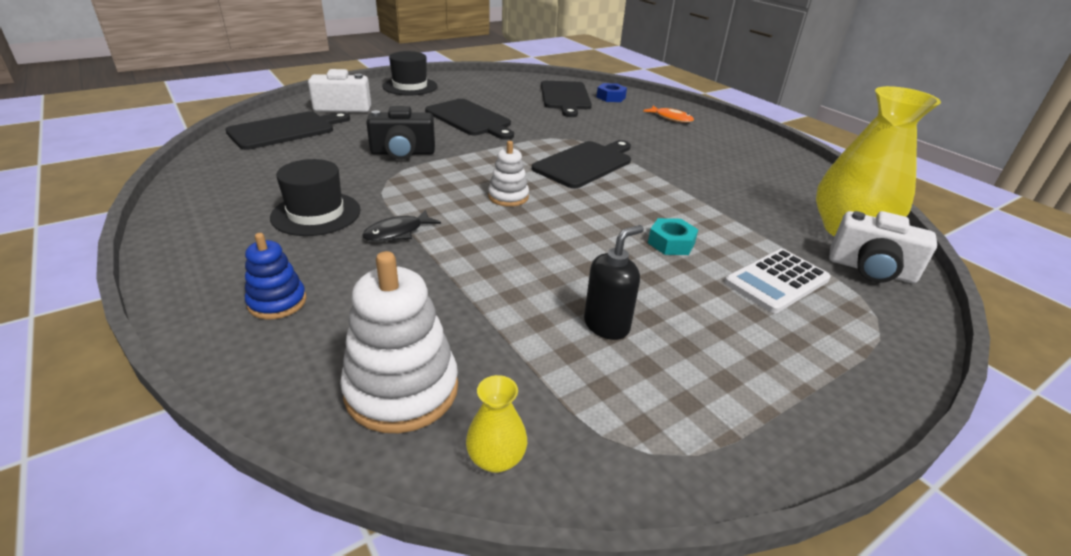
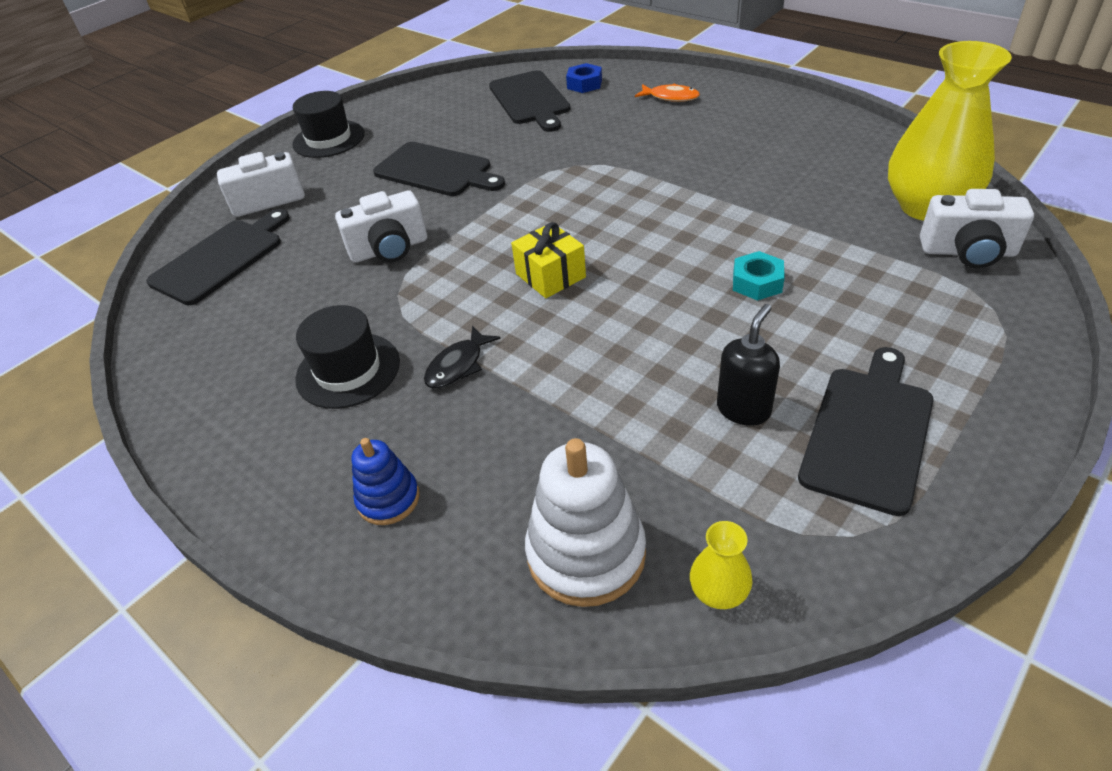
camera: 10 degrees left, 10 degrees up
black camera [366,106,435,160] -> white camera [335,190,427,263]
white stacking toy [488,141,529,207] -> yellow gift [511,222,586,298]
black cutting board [532,140,631,188] -> black cutting board moved to [798,347,934,516]
white calculator [724,249,831,313] -> none

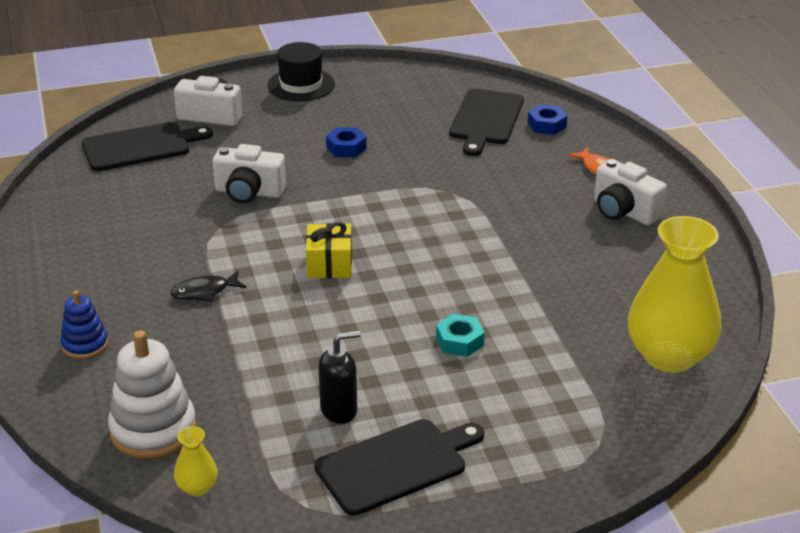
camera: 30 degrees right, 10 degrees down
black hat [295,305,400,409] -> none
black cutting board [373,142,505,196] -> blue nut [326,127,367,157]
white camera [920,189,1034,268] -> white camera moved to [594,159,667,226]

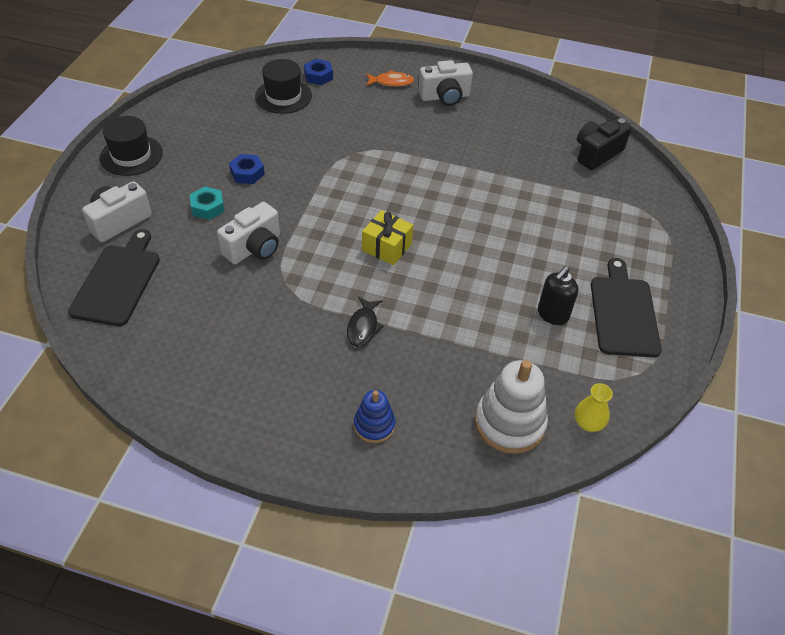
camera: 60 degrees left, 15 degrees up
black soap dispenser [318,330,361,423] -> black soap dispenser turned 150 degrees counterclockwise [538,266,578,325]
turquoise nut [436,314,485,357] -> turquoise nut moved to [190,187,224,220]
black cutting board [449,89,524,156] -> black hat [255,59,312,114]
yellow vase [628,216,722,373] -> black camera [577,118,632,170]

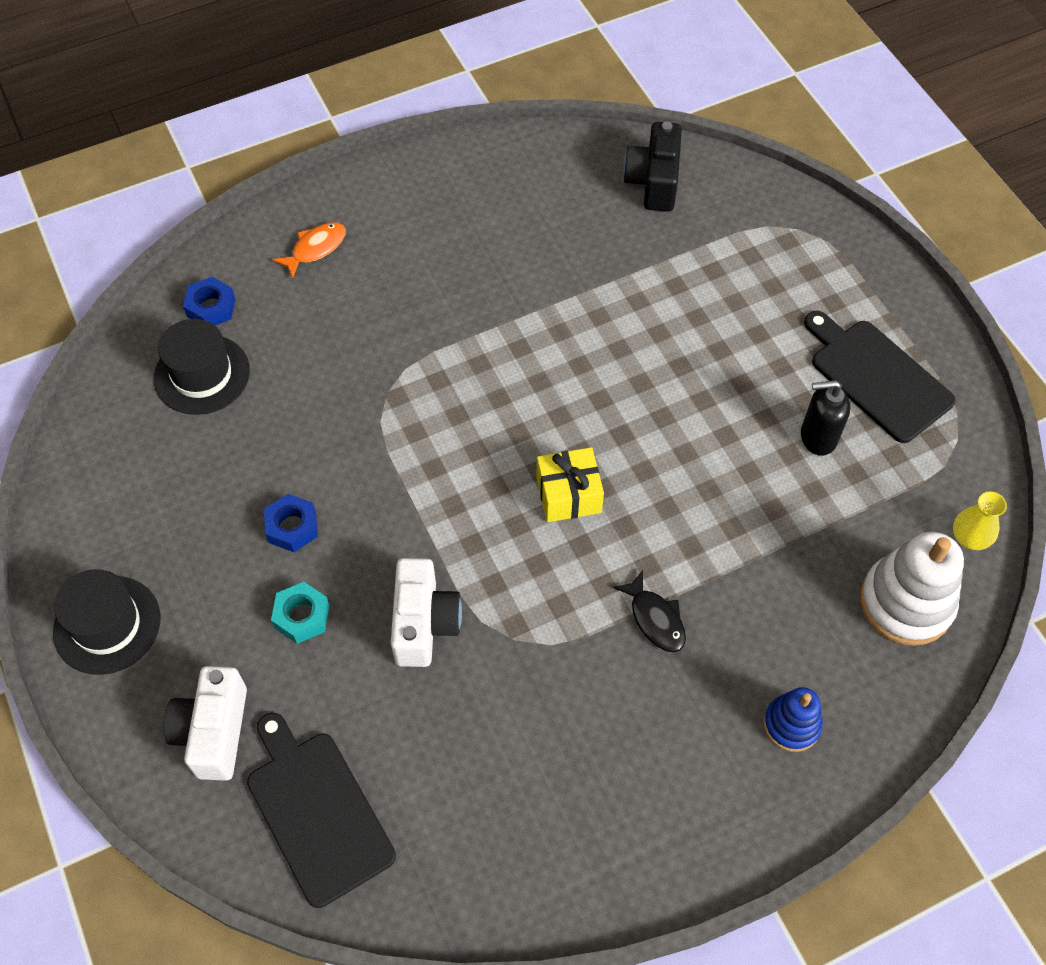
camera: 40 degrees left, 10 degrees up
white camera [418,60,473,106] -> none
black soap dispenser [538,266,578,325] -> black soap dispenser turned 90 degrees clockwise [801,380,850,456]

